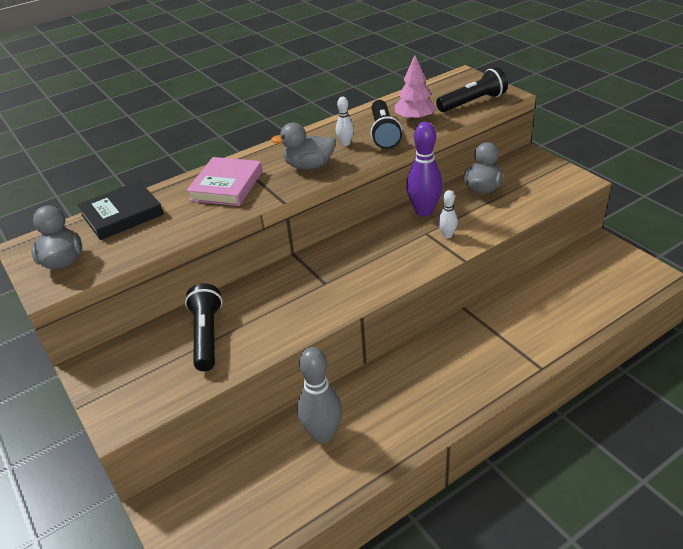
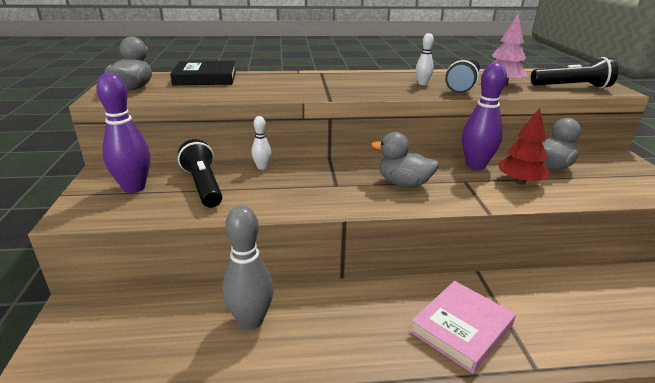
camera: 25 degrees right, 10 degrees down
black flashlight [185,283,222,371] -> black flashlight turned 45 degrees counterclockwise [178,139,222,208]
pink book [186,157,263,206] -> pink book moved to [409,281,516,374]
grey duck [271,123,336,169] -> grey duck moved to [371,132,439,188]
white bowling pin [438,190,458,238] -> white bowling pin moved to [251,116,271,170]
none -> purple bowling pin [96,73,150,193]
none -> red tree [498,108,550,185]

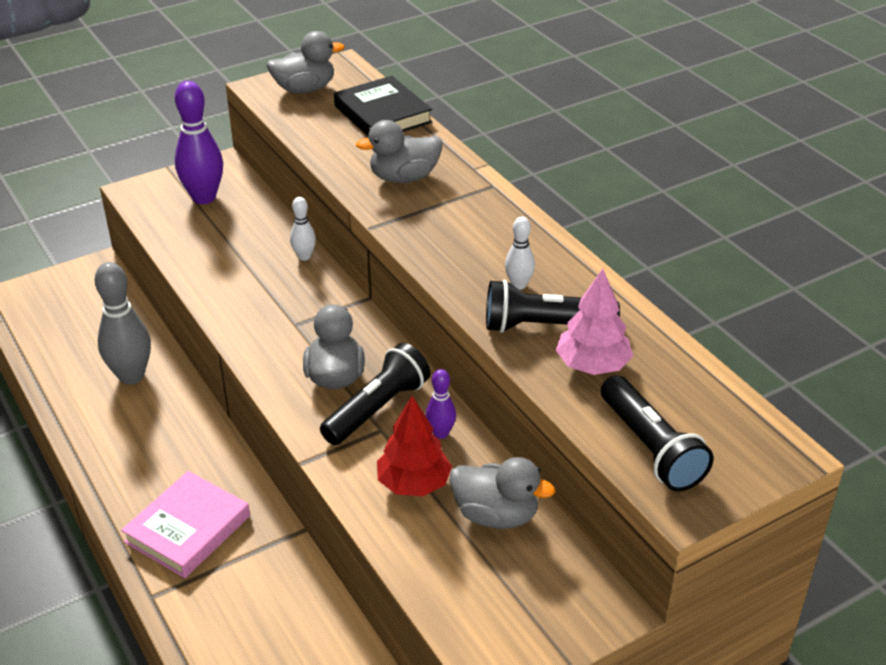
camera: 65 degrees right, 10 degrees up
black flashlight [178,139,222,208] -> black flashlight moved to [320,343,430,445]
pink book [409,281,516,374] -> pink book turned 75 degrees counterclockwise [121,471,250,578]
purple bowling pin [462,62,507,170] -> purple bowling pin [426,369,456,439], size x0.51
none -> grey duck [356,120,442,183]

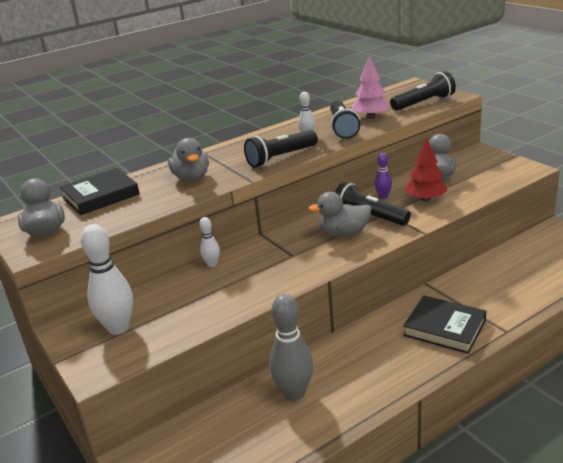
camera: 90 degrees left, 10 degrees down
pink book [121,471,250,578] -> black book [403,295,486,354]
purple bowling pin [175,81,223,204] -> white bowling pin [81,224,133,335]
none -> black flashlight [244,130,318,168]

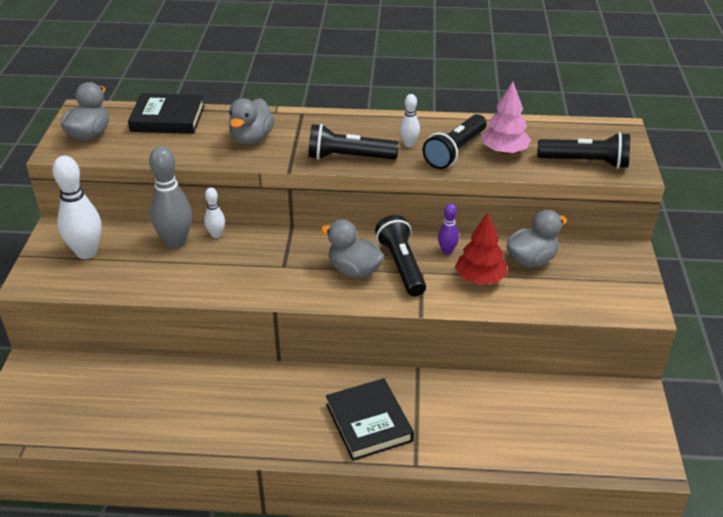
camera: 35 degrees right, 10 degrees up
grey bowling pin [269,294,313,401] -> grey bowling pin moved to [149,146,192,249]

